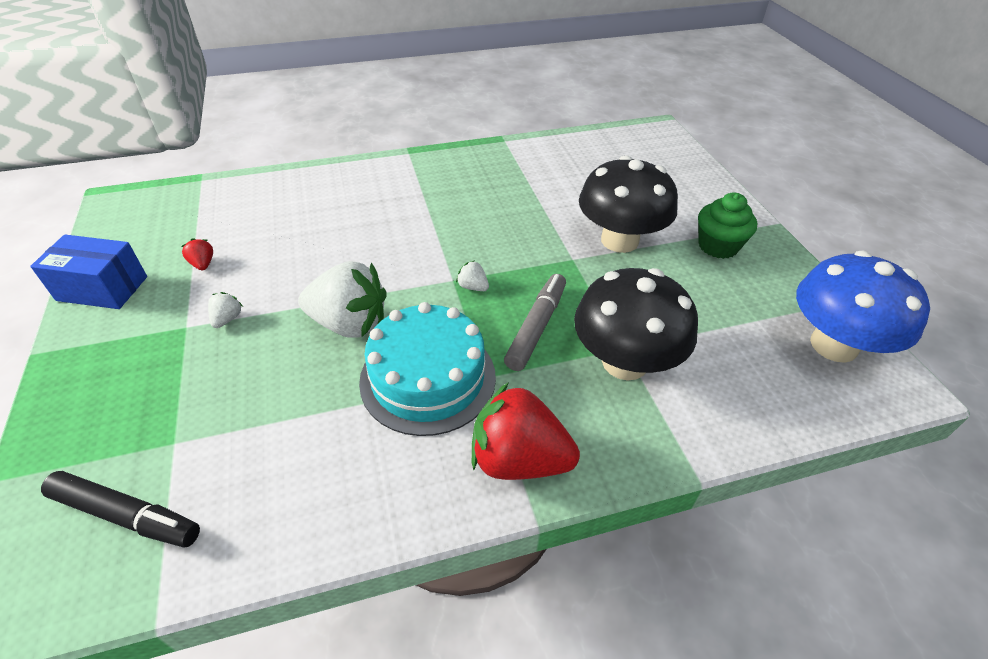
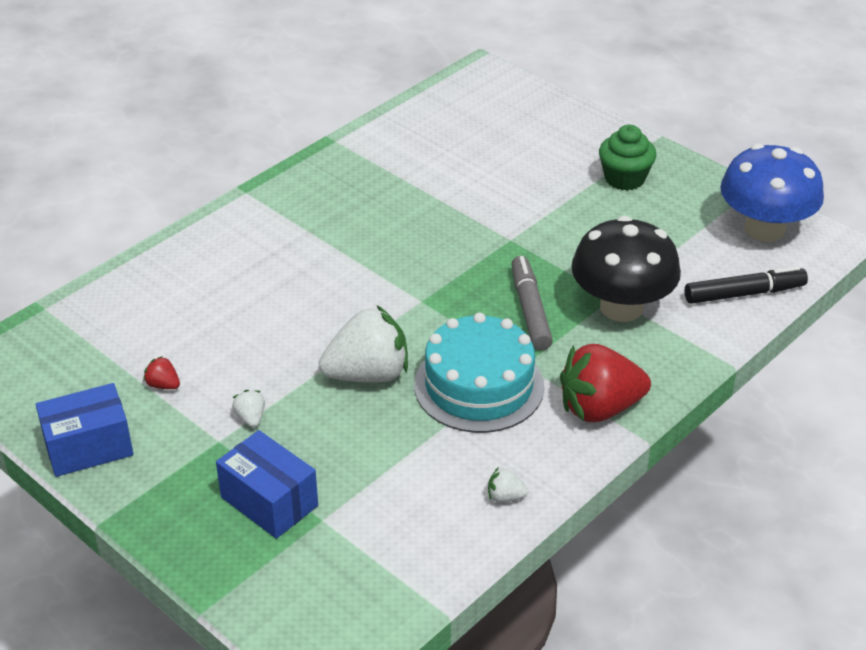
camera: 30 degrees left, 5 degrees down
black marker [41,471,200,547] -> black marker moved to [685,266,808,304]
white strawberry [456,260,489,291] -> white strawberry moved to [488,467,529,503]
black mushroom [579,155,678,253] -> none
none -> blue box [216,430,318,539]

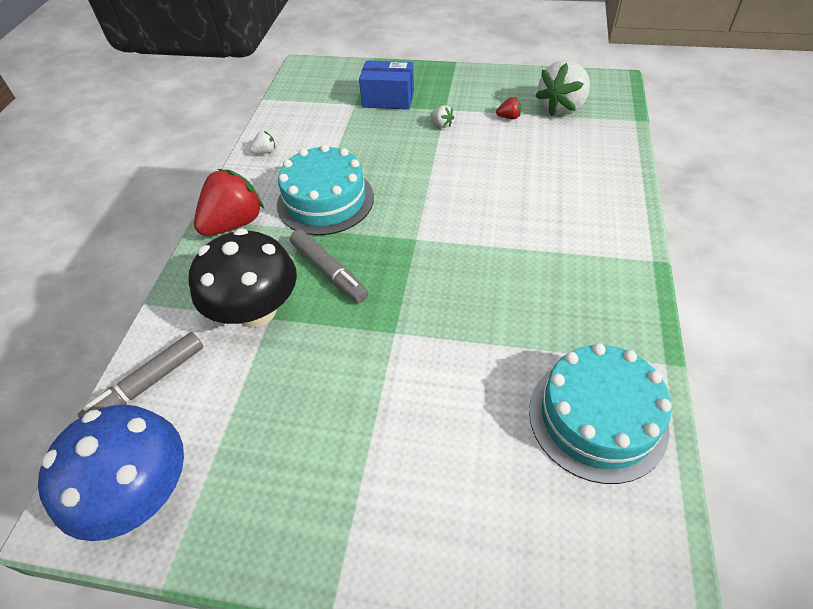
camera: 150 degrees right, 10 degrees up
blue box [36,383,133,477] -> none
white strawberry [319,306,408,383] -> white strawberry moved to [535,60,590,116]
green cupcake [599,125,656,191] -> none
black marker [685,266,808,304] -> grey marker [77,332,203,418]
none -> turquoise cake [529,343,672,484]

